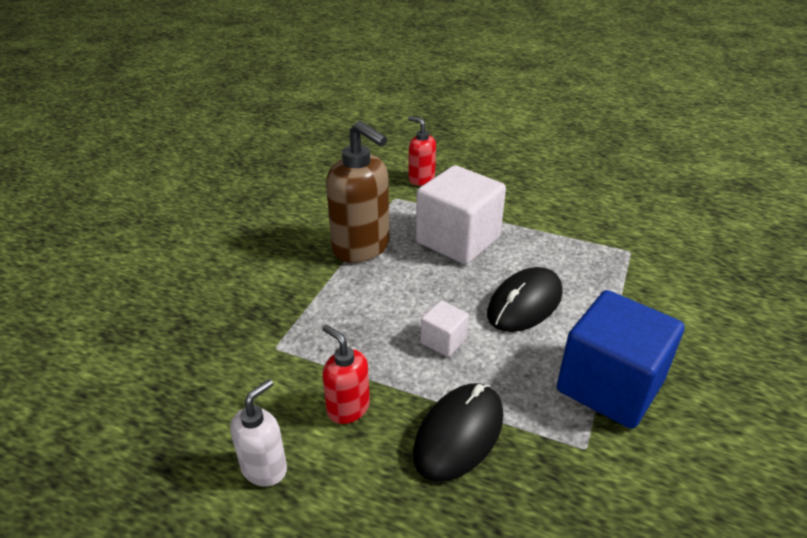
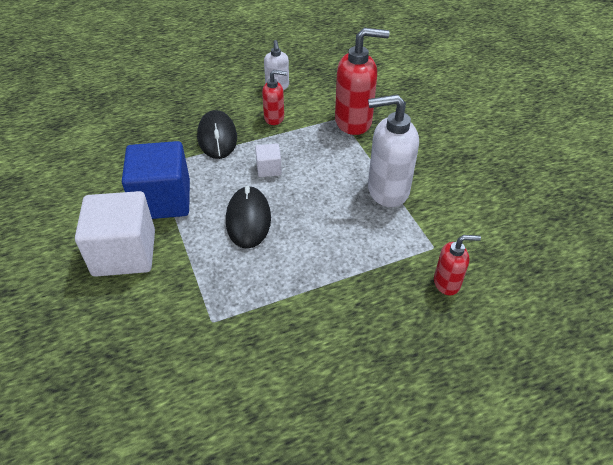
camera: 135 degrees right, 10 degrees up
brown soap dispenser [326,121,389,263] -> white soap dispenser [368,94,419,207]
white cube [416,165,506,264] -> white cube moved to [75,191,155,277]
none -> red soap dispenser [335,28,390,135]

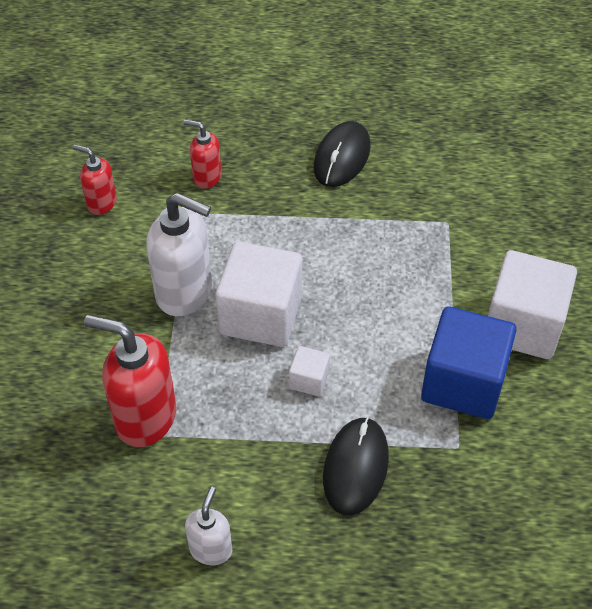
camera: 155 degrees left, 5 degrees up
black mouse [226,186,271,249] -> black mouse moved to [314,121,371,187]
red soap dispenser [262,70,287,125] -> red soap dispenser moved to [73,144,117,215]
none -> white cube [216,242,302,347]

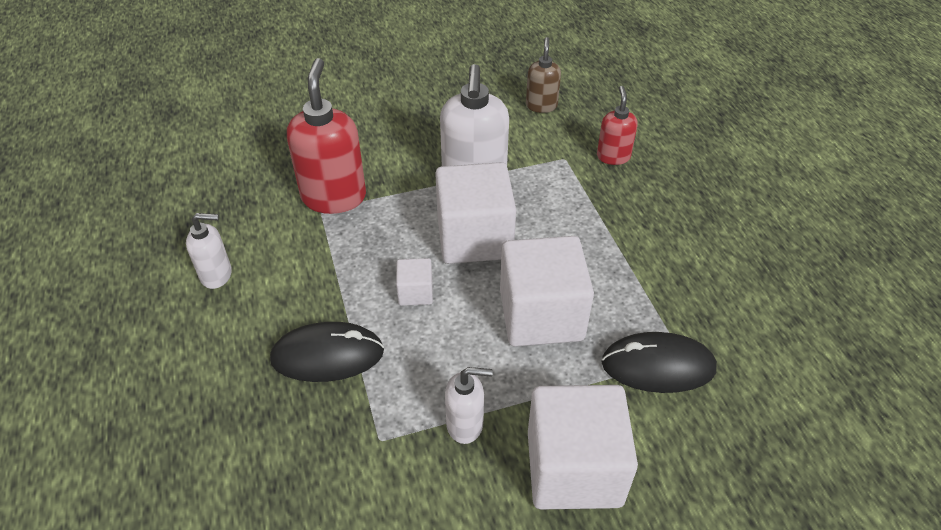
camera: 70 degrees right, 5 degrees down
red soap dispenser [73,144,117,215] -> brown soap dispenser [526,37,561,113]
black mouse [314,121,371,187] -> black mouse moved to [602,332,717,393]
blue cube [421,306,517,419] -> white soap dispenser [445,367,493,444]
none -> white cube [500,236,594,346]

